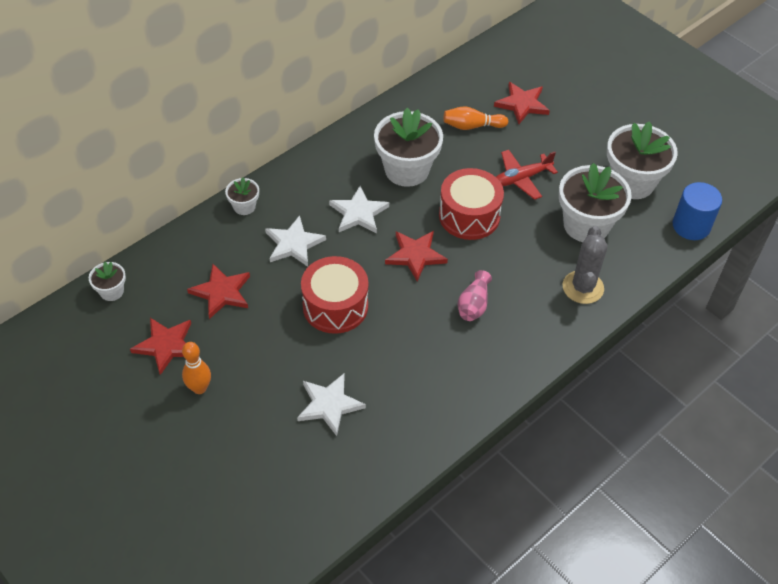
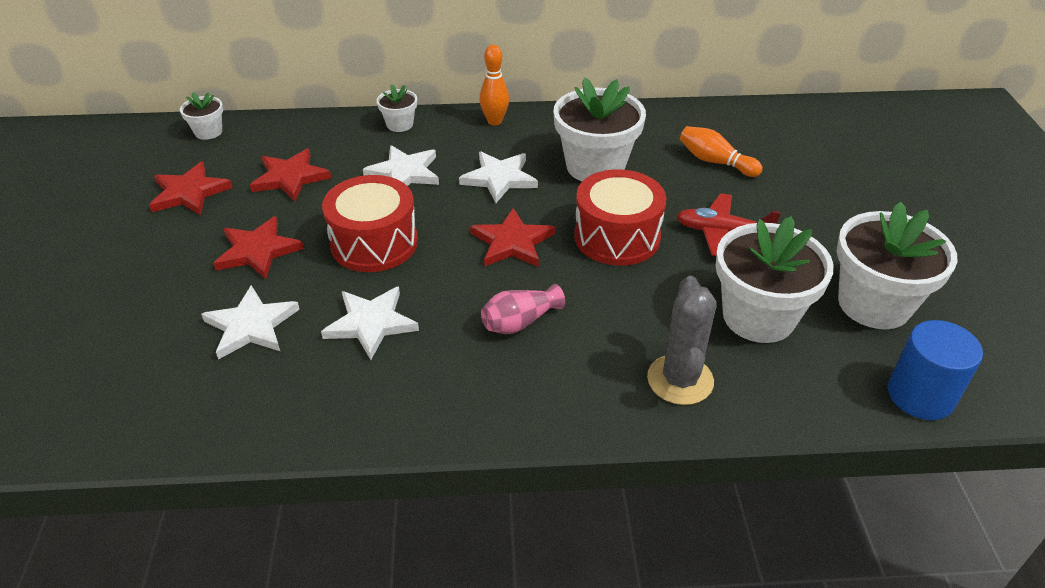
camera: 40 degrees right, 10 degrees down
orange bowling pin [182,342,211,394] -> orange bowling pin moved to [480,45,509,126]
red star [494,82,550,124] -> red star moved to [213,216,304,279]
grey cactus [563,226,608,304] -> grey cactus turned 45 degrees counterclockwise [647,276,717,405]
none -> white star [321,287,419,360]

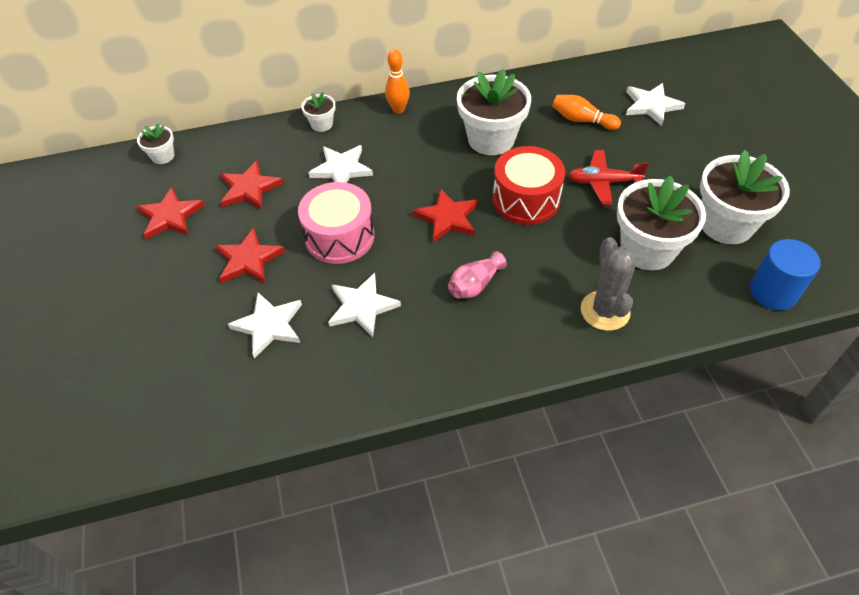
camera: 10 degrees left, 10 degrees up
red drum [322,175,418,272] -> pink drum [298,182,374,264]
white star [459,152,538,203] -> white star moved to [626,83,685,126]

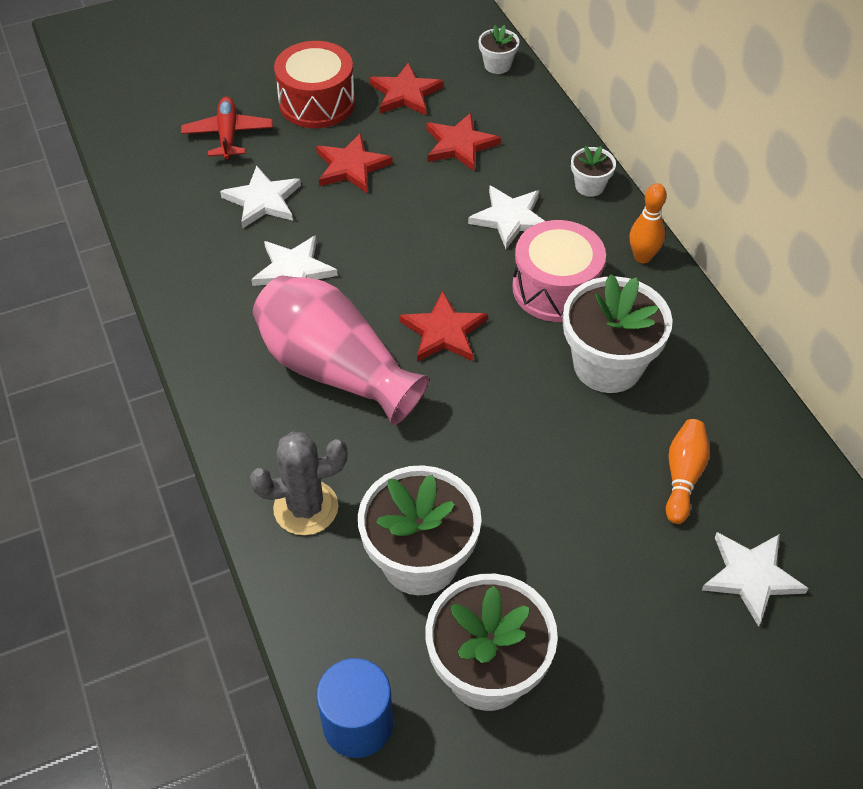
camera: 80 degrees right, 0 degrees up
pink drum [298,182,374,264] -> pink drum moved to [512,220,606,322]
pink vase [448,251,507,298] -> pink vase [253,276,429,425], size x2.24
red drum [492,146,565,225] -> red drum moved to [274,41,355,128]
red plane [568,150,649,205] -> red plane moved to [181,97,273,160]

